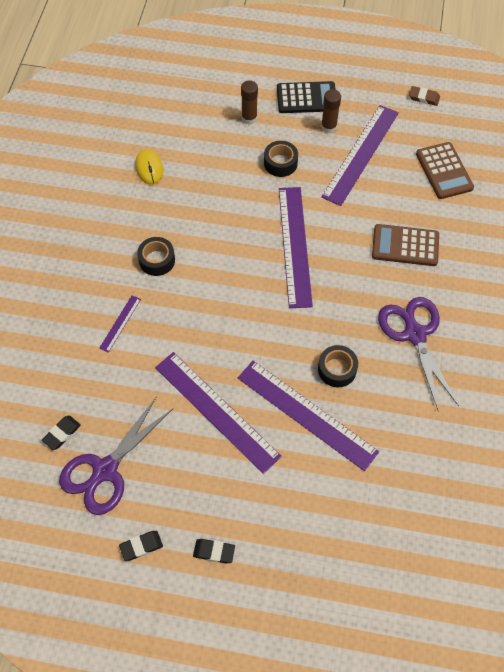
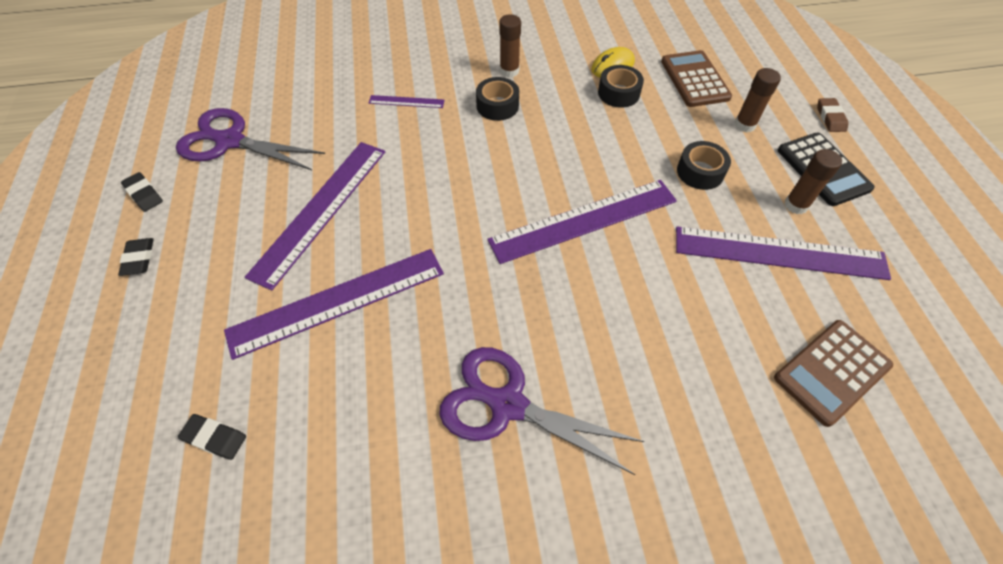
camera: 70 degrees right, 5 degrees down
black eraser [42,416,81,450] -> black eraser moved to [178,414,246,460]
purple ruler [238,361,379,471] -> purple ruler turned 45 degrees clockwise [224,249,444,360]
black tape [318,345,358,388] -> black tape moved to [598,65,644,108]
brown calculator [372,224,439,266] -> brown calculator moved to [661,50,732,107]
purple scissors [378,297,459,410] -> purple scissors turned 120 degrees counterclockwise [439,347,645,475]
brown eraser [409,86,440,106] -> brown eraser moved to [817,98,849,132]
none -> brown glue stick [499,14,521,78]

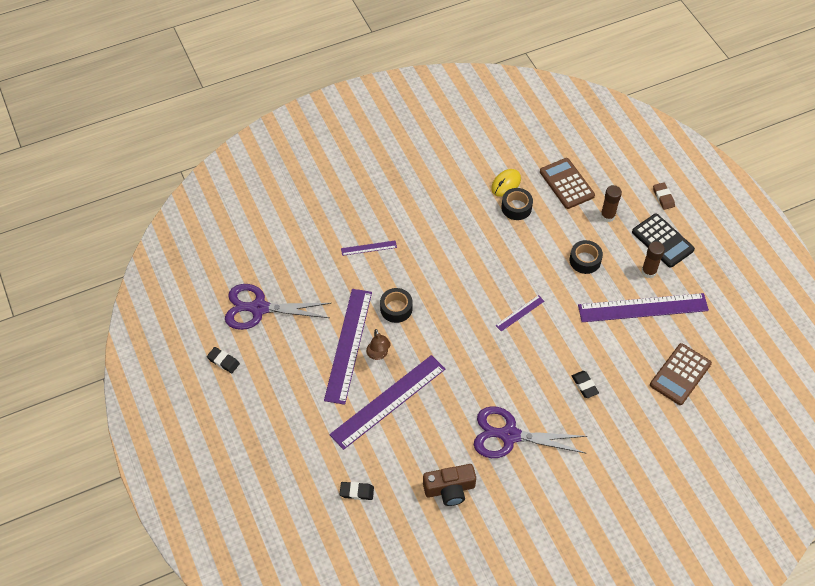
camera: 15 degrees left, 0 degrees up
black eraser [118,238,154,276] -> black eraser moved to [572,371,599,398]
black tape [476,77,519,121] -> black tape moved to [380,288,412,323]
purple ruler [487,180,677,264] -> purple ruler [495,295,544,332], size x0.45
brown glue stick [499,14,521,78] -> none
none -> brown lamp [366,329,391,360]
none -> brown camera [423,464,476,506]

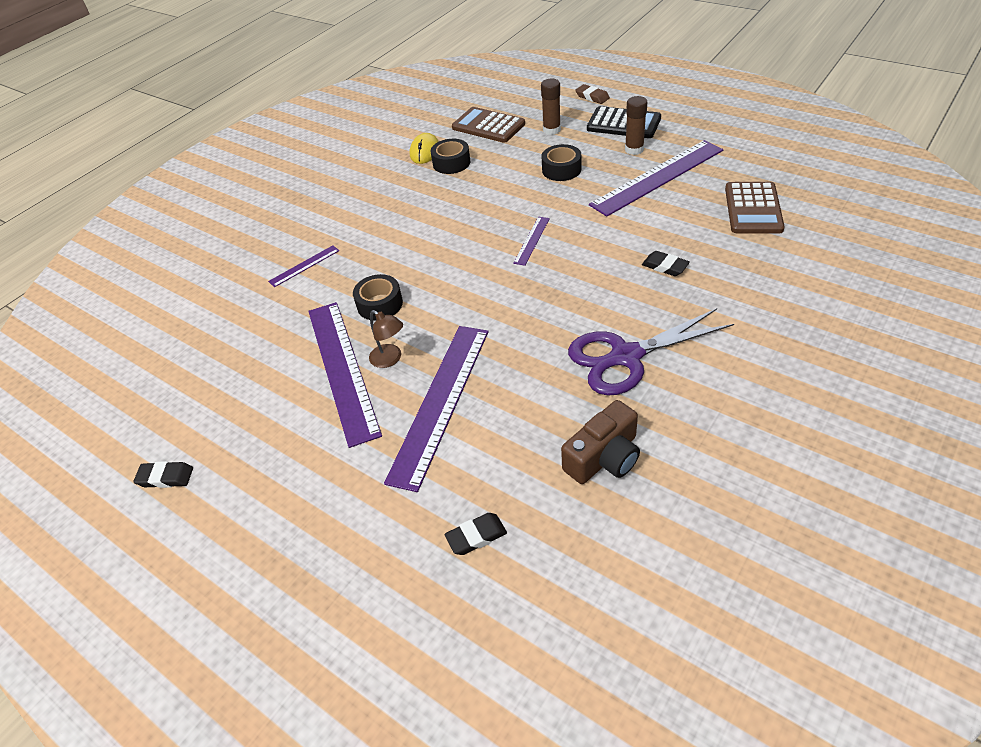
camera: 25 degrees left, 10 degrees down
purple scissors [225,284,332,330] -> none

